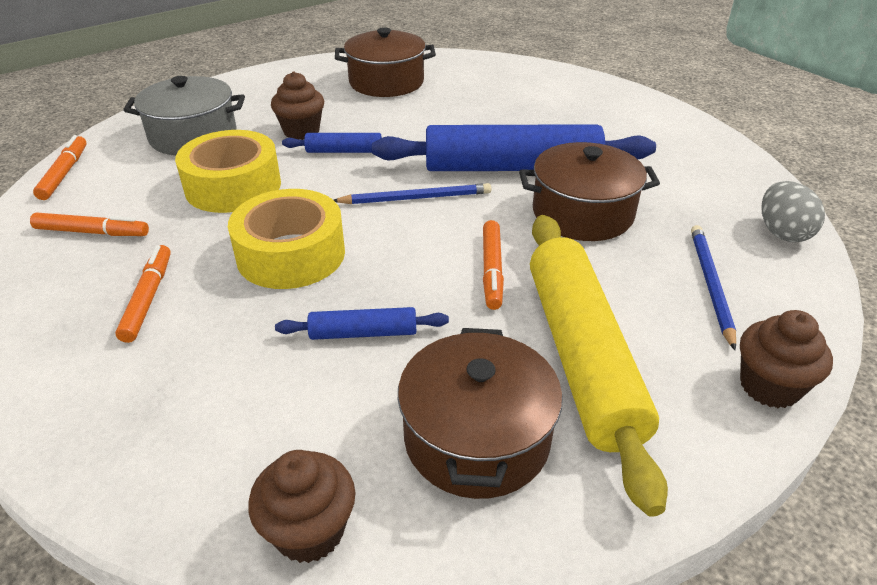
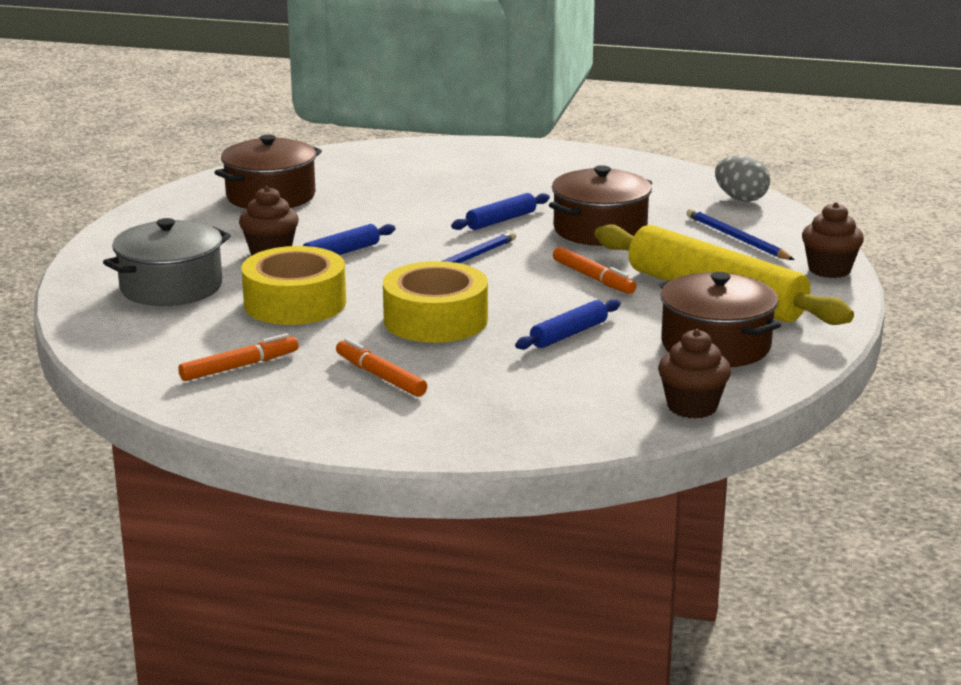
camera: 40 degrees left, 15 degrees down
orange marker [33,135,87,200] -> none
blue rolling pin [372,124,656,171] -> blue rolling pin [451,193,550,230], size x0.45

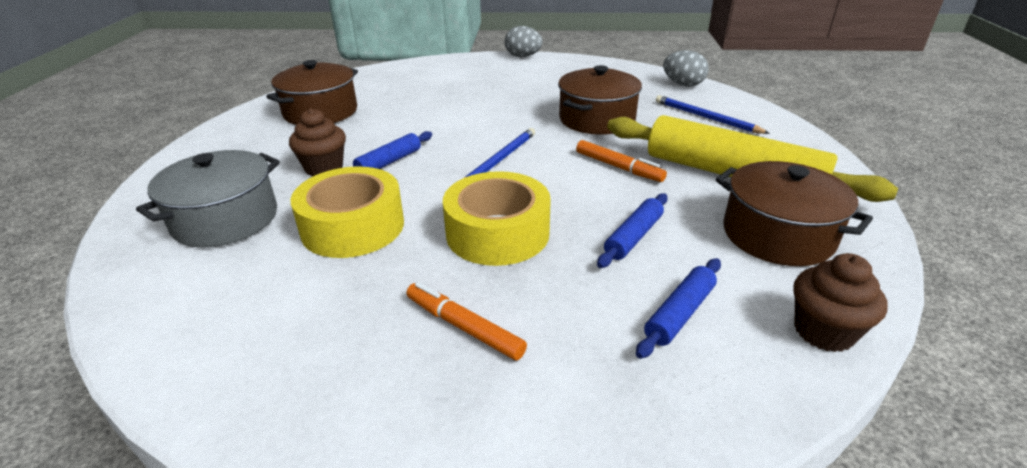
camera: 10 degrees left, 10 degrees up
orange marker [178,333,299,381] -> none
blue rolling pin [451,193,550,230] -> blue rolling pin moved to [636,258,721,359]
brown cupcake [802,202,864,278] -> none
none -> grey egg [505,26,543,57]

